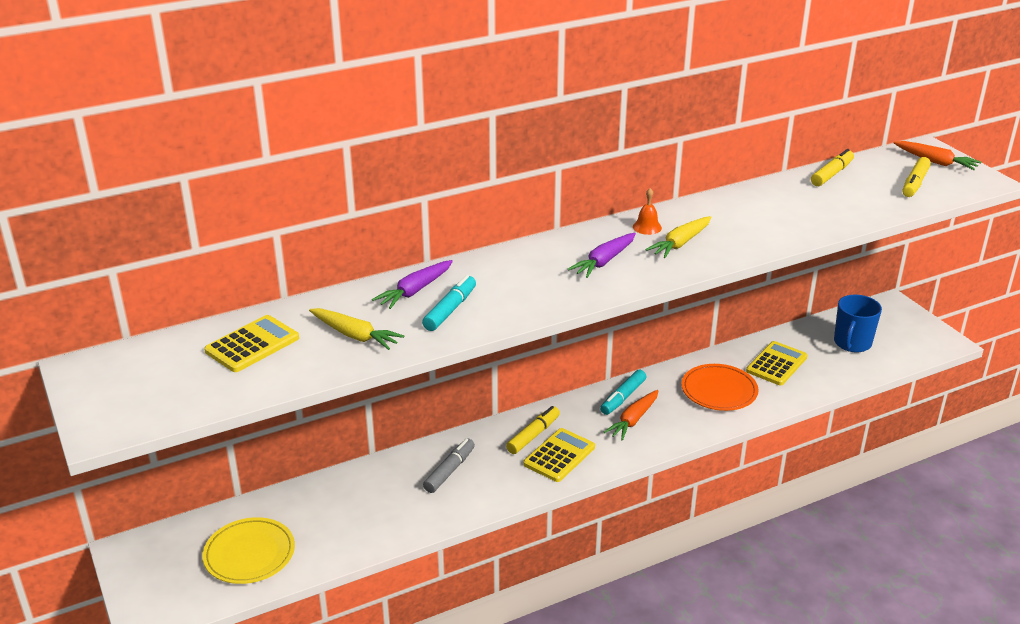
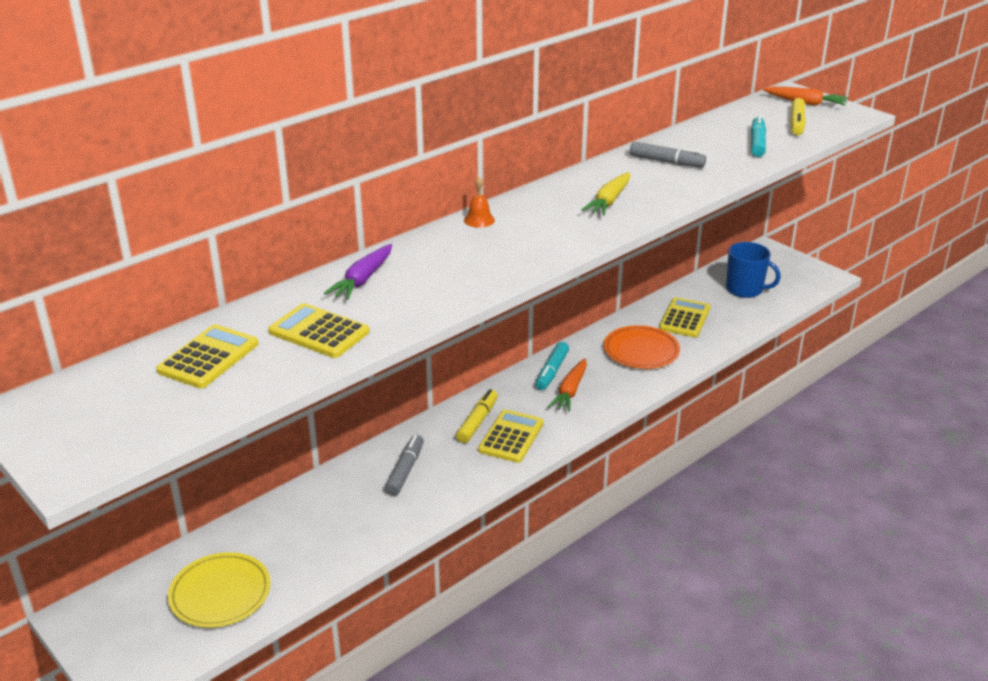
camera: 15 degrees left, 0 degrees up
yellow carrot [309,308,404,350] -> yellow calculator [268,303,369,358]
turquoise marker [422,275,476,331] -> turquoise marker moved to [751,115,766,157]
purple carrot [567,233,636,278] -> none
orange bell [633,188,662,235] -> orange bell moved to [464,177,495,228]
yellow marker [811,149,854,186] -> none
blue mug [834,295,882,352] -> blue mug turned 75 degrees counterclockwise [726,242,781,298]
none -> grey marker [630,142,706,167]

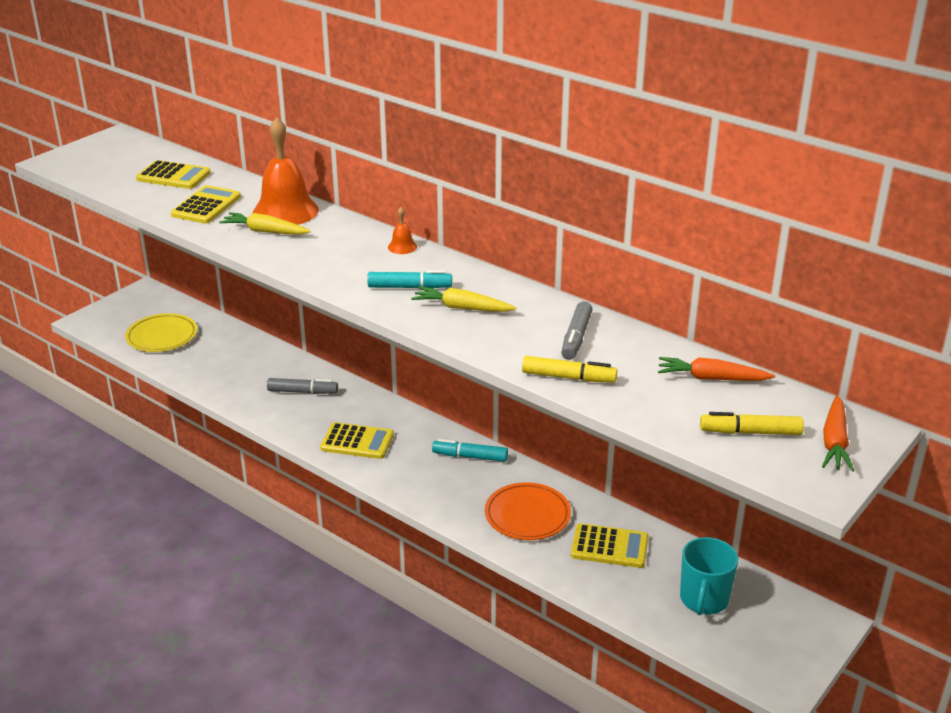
camera: 80 degrees right, 0 degrees up
purple carrot [324,244,392,300] -> orange bell [253,117,319,225]
yellow marker [456,389,498,443] -> yellow marker moved to [522,356,617,383]
orange carrot [548,358,587,412] -> orange carrot moved to [658,357,775,381]
blue mug [726,242,781,298] -> turquoise mug [680,537,738,615]
turquoise marker [751,115,766,157] -> turquoise marker moved to [367,270,452,288]
none -> yellow carrot [219,212,311,235]

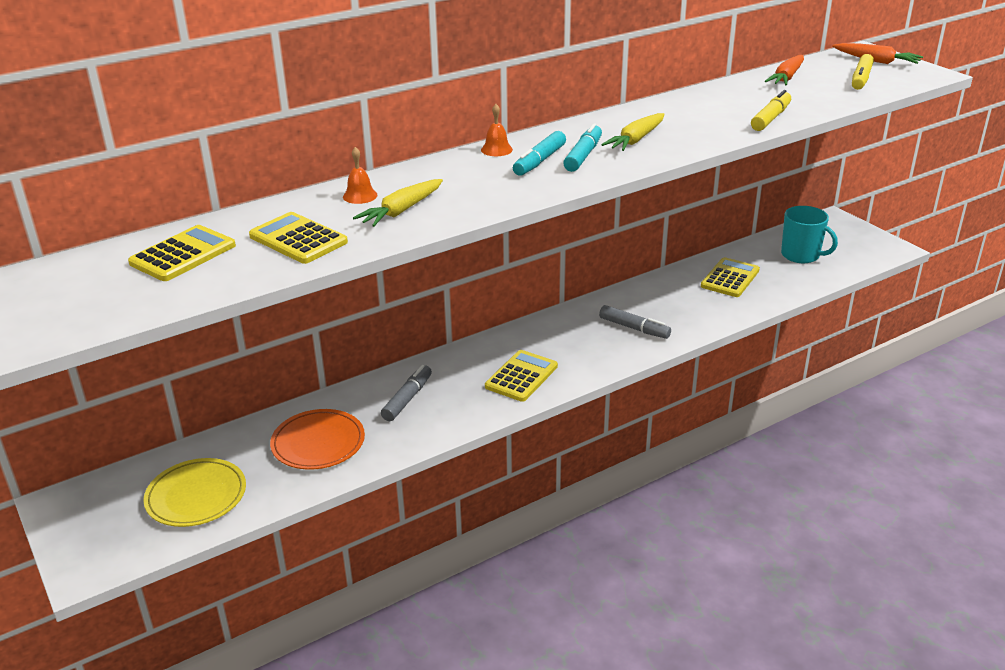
camera: 70 degrees left, 0 degrees up
orange bell [253,117,319,225] -> orange bell [343,147,377,204], size x0.43
turquoise marker [432,439,508,462] -> turquoise marker moved to [513,131,566,176]
orange plate [485,482,571,540] -> orange plate moved to [270,409,365,470]
grey marker [561,301,593,360] -> grey marker moved to [599,305,671,339]

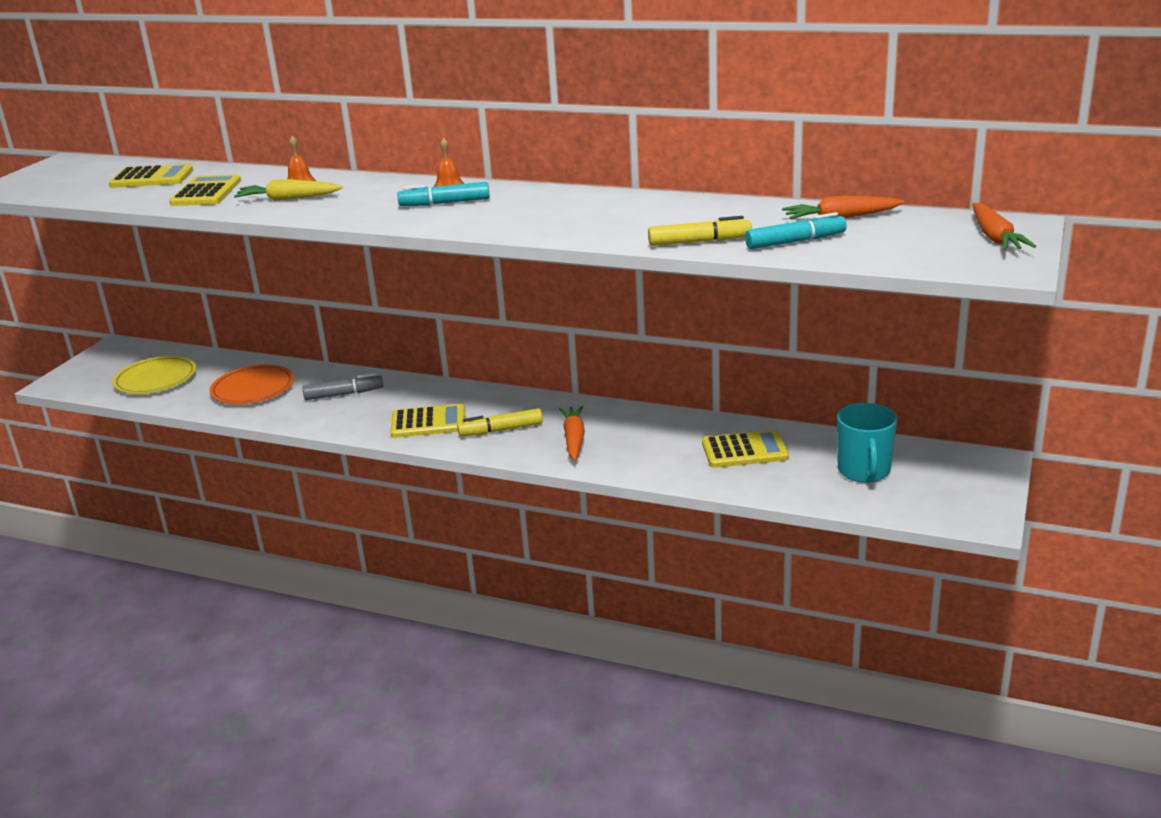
camera: 55 degrees right, 5 degrees down
turquoise marker [563,123,602,172] -> turquoise marker moved to [745,212,847,249]
grey marker [599,305,671,339] -> orange carrot [559,406,585,461]
yellow carrot [601,113,665,151] -> none
yellow marker [852,54,874,90] -> yellow marker moved to [457,408,543,436]

